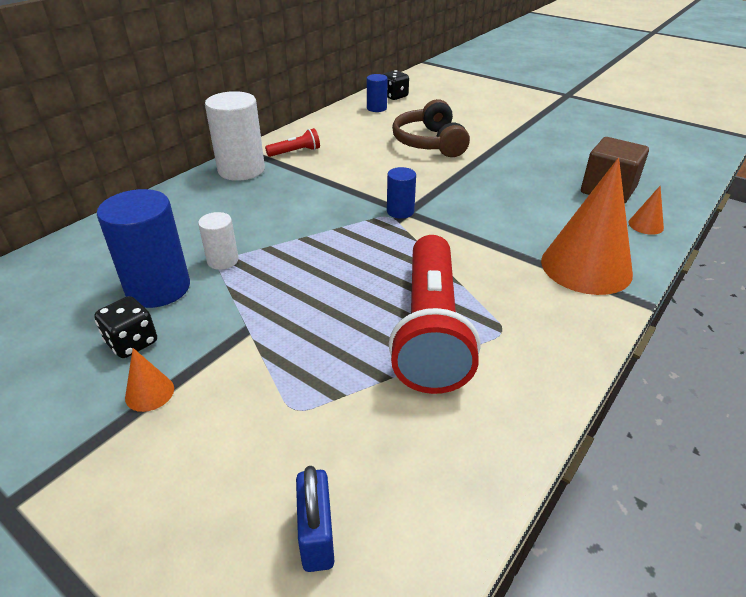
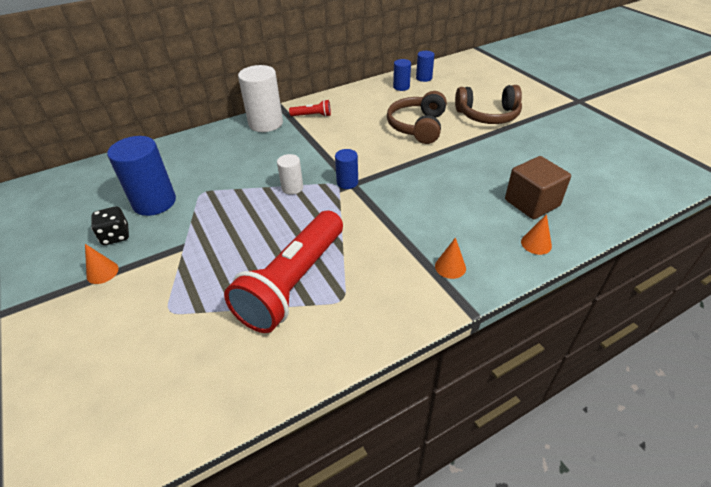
camera: 25 degrees right, 5 degrees up
white cylinder [198,212,239,270] -> white cylinder moved to [277,154,303,195]
blue padlock [296,466,334,572] -> none
black dice [382,70,409,100] -> blue cylinder [416,51,434,82]
orange cone [541,158,633,295] -> orange cone [435,237,466,279], size x0.42
none -> brown headphones [455,85,522,124]

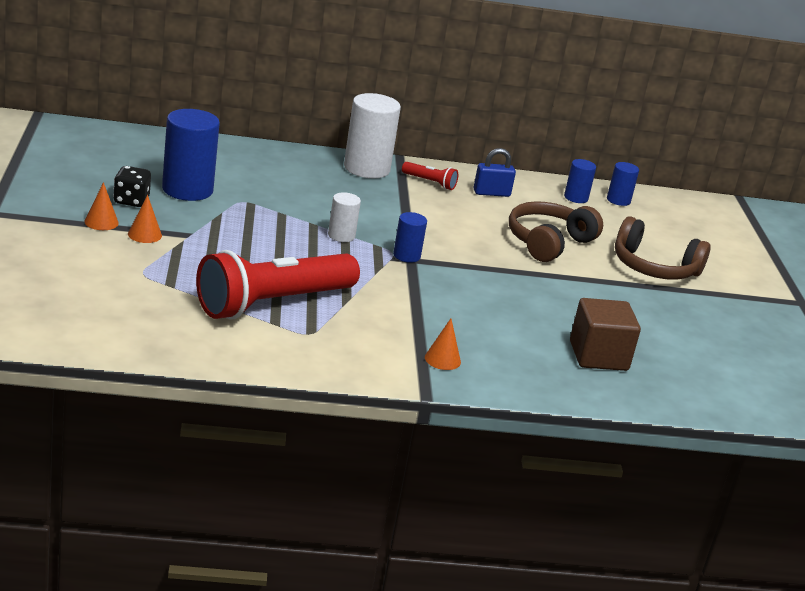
camera: 20 degrees right, 15 degrees down
orange cone [521,214,552,255] -> orange cone moved to [128,195,162,243]
none -> blue padlock [473,148,516,197]

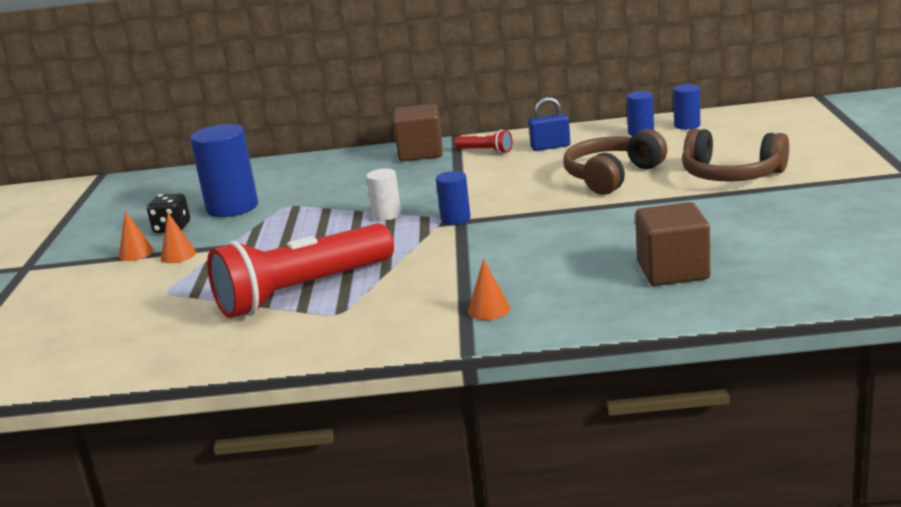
camera: 10 degrees right, 5 degrees down
white cylinder [344,93,401,178] -> brown cube [393,104,443,161]

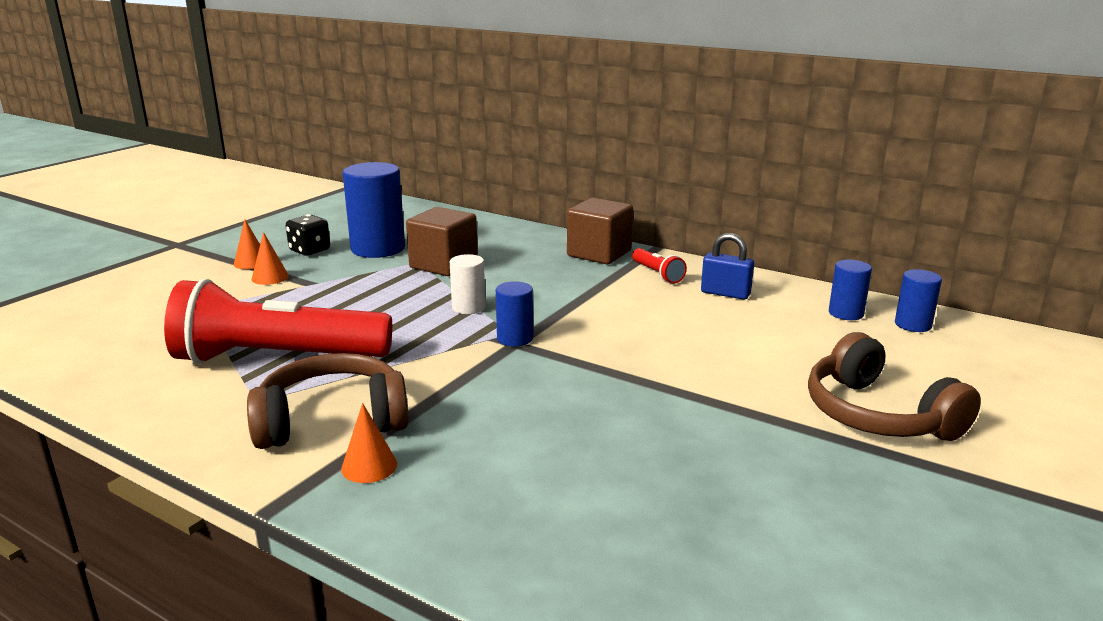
camera: 30 degrees right, 0 degrees up
brown headphones [563,129,667,195] -> brown headphones moved to [247,353,409,449]
brown cube [635,202,710,286] -> brown cube moved to [406,207,478,276]

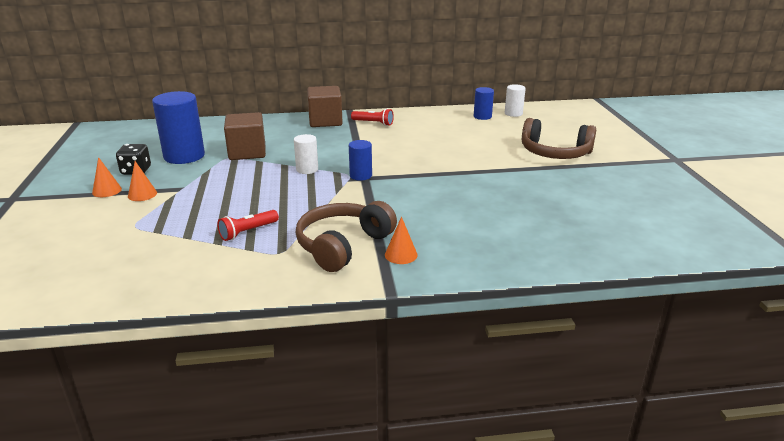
camera: 40 degrees left, 5 degrees up
red flashlight [164,279,392,364] -> red flashlight [217,210,279,241], size x0.41
blue padlock [701,233,754,300] -> none
blue cylinder [895,269,942,332] -> white cylinder [505,84,526,117]

